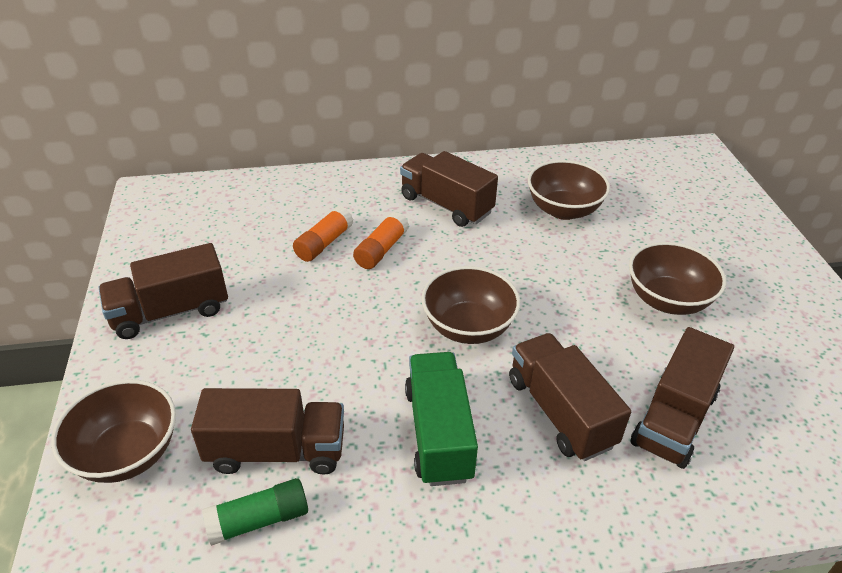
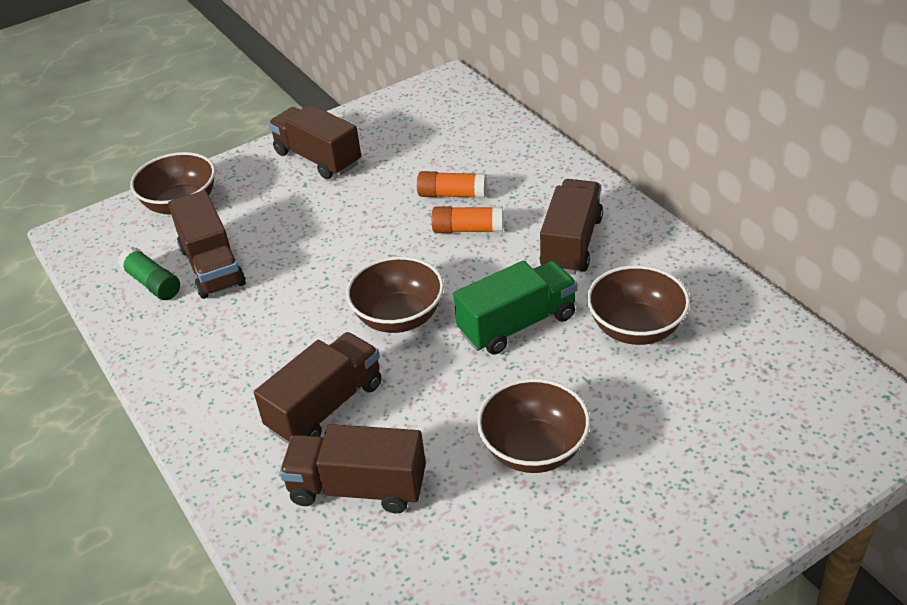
camera: 70 degrees right, 0 degrees up
green truck [405,352,478,486] -> green truck moved to [454,261,577,355]

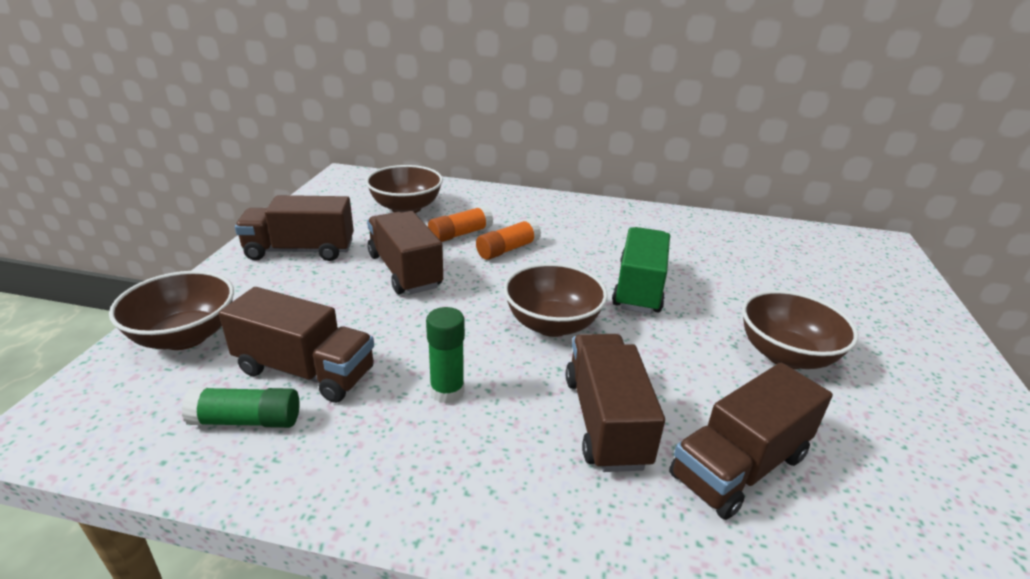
camera: 50 degrees left, 10 degrees down
brown truck [540,179,603,275] -> brown truck moved to [367,211,443,294]
brown bowl [587,265,690,345] -> brown bowl moved to [366,165,443,213]
none -> green glue stick [426,307,465,404]

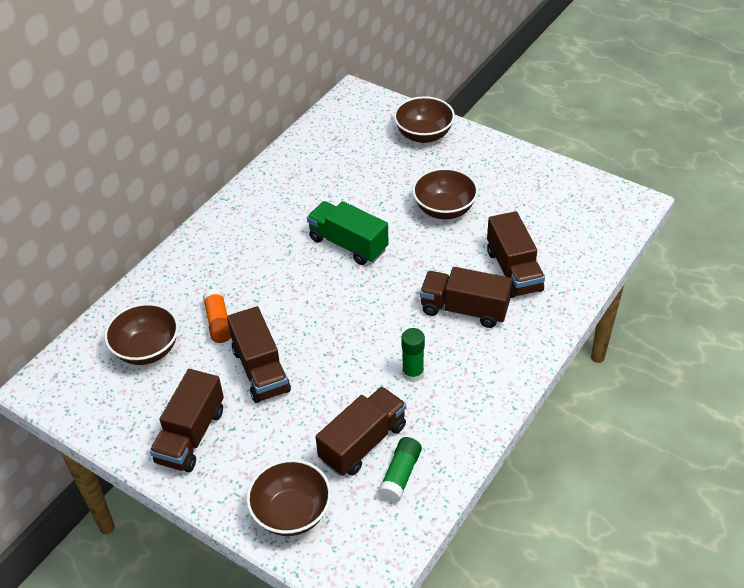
camera: 65 degrees left, 15 degrees up
brown truck [367,211,443,294] -> brown truck turned 105 degrees counterclockwise [227,306,291,403]
orange glue stick [476,219,541,260] -> none
brown bowl [504,263,608,337] -> brown bowl moved to [394,96,455,143]

